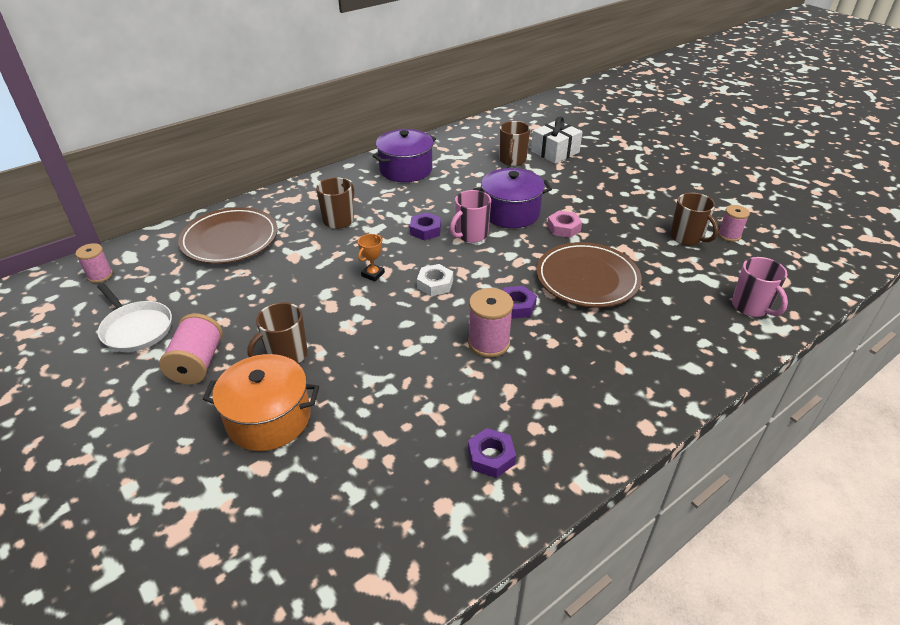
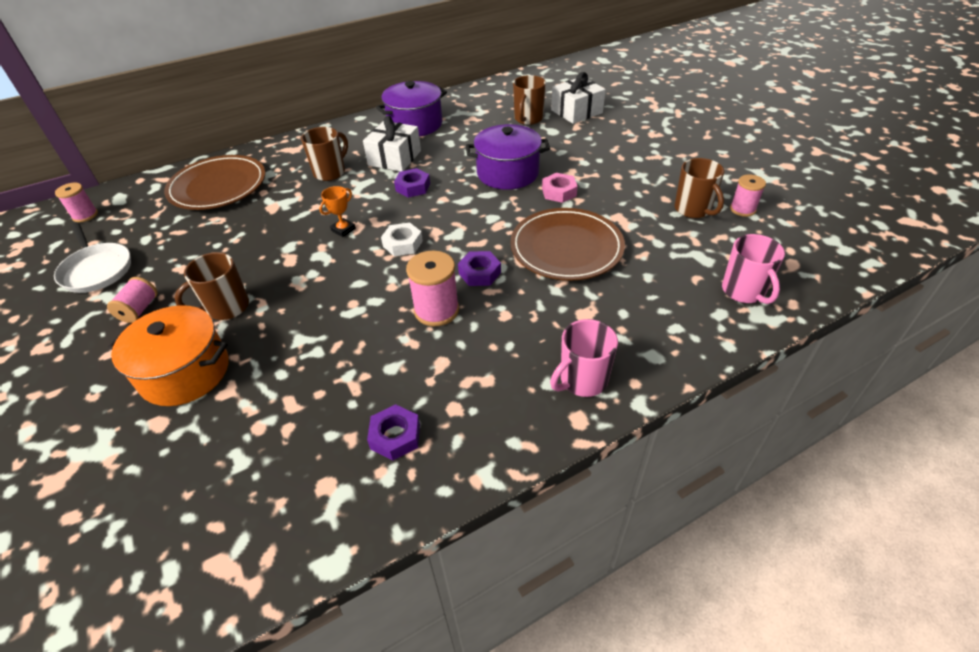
camera: 10 degrees right, 5 degrees up
pink spool [159,313,223,385] -> pink spool [107,277,158,323], size x0.64
pink mug [450,190,491,243] -> pink mug moved to [550,319,618,397]
none -> white gift [363,116,421,172]

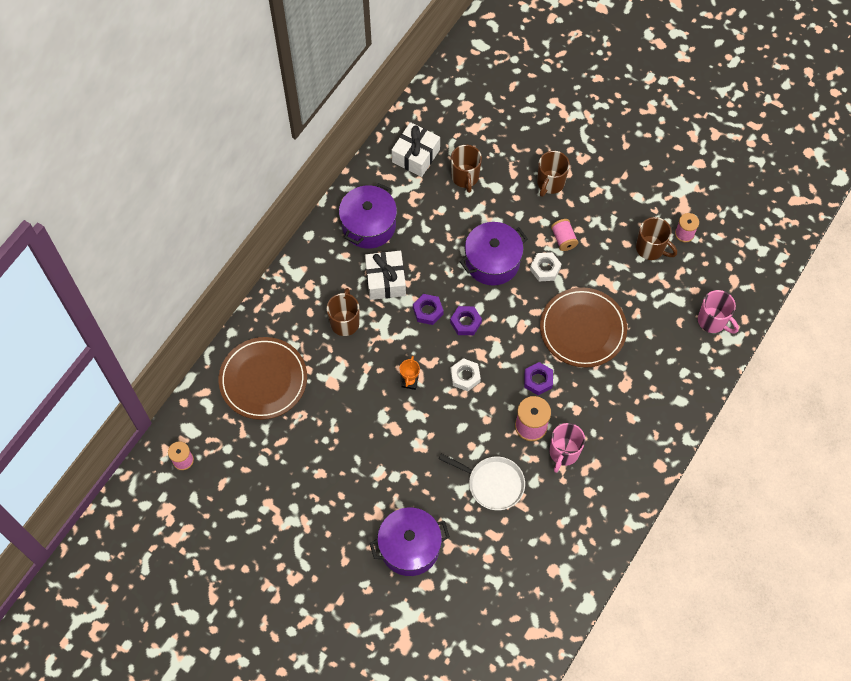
camera: 30 degrees left, 20 degrees up
white pan [54,222,131,293] -> white pan moved to [439,454,525,510]
pink spool [107,277,158,323] -> pink spool moved to [551,219,578,251]
orange pot [108,305,229,406] -> purple pot [370,508,450,576]
brown mug [175,252,249,320] -> brown mug moved to [537,151,570,197]
purple nut [367,404,420,461] -> purple nut moved to [450,306,482,335]
pink nut [542,173,578,203] -> white nut [530,252,561,282]
pink mug [550,319,618,397] -> pink mug moved to [550,423,585,473]
white gift [551,72,606,124] -> white gift moved to [391,122,440,177]

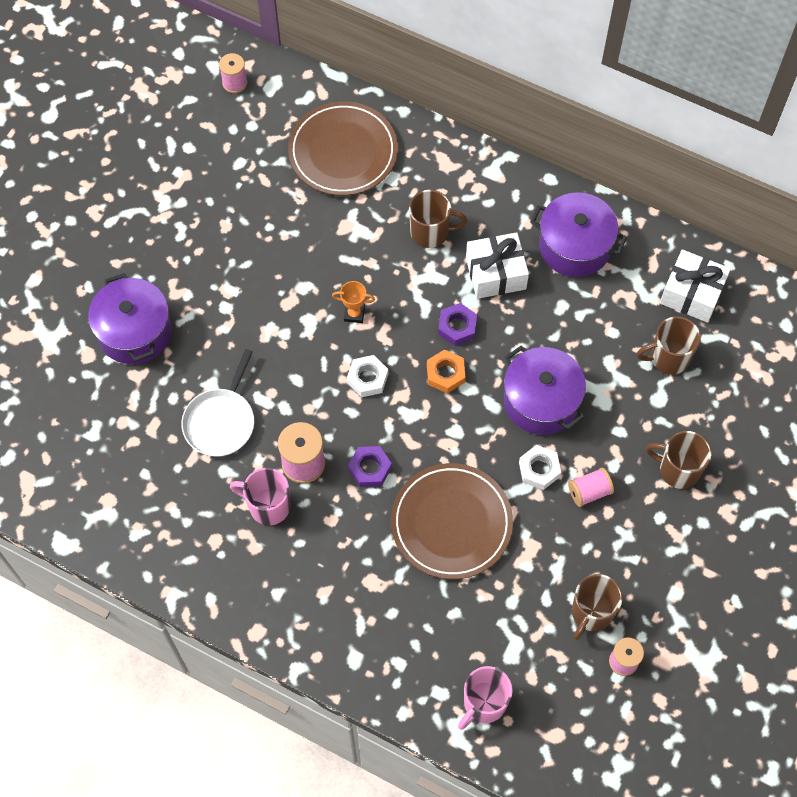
camera: 85 degrees right, 0 degrees up
purple nut [450,306,482,335] -> orange nut [427,349,465,394]

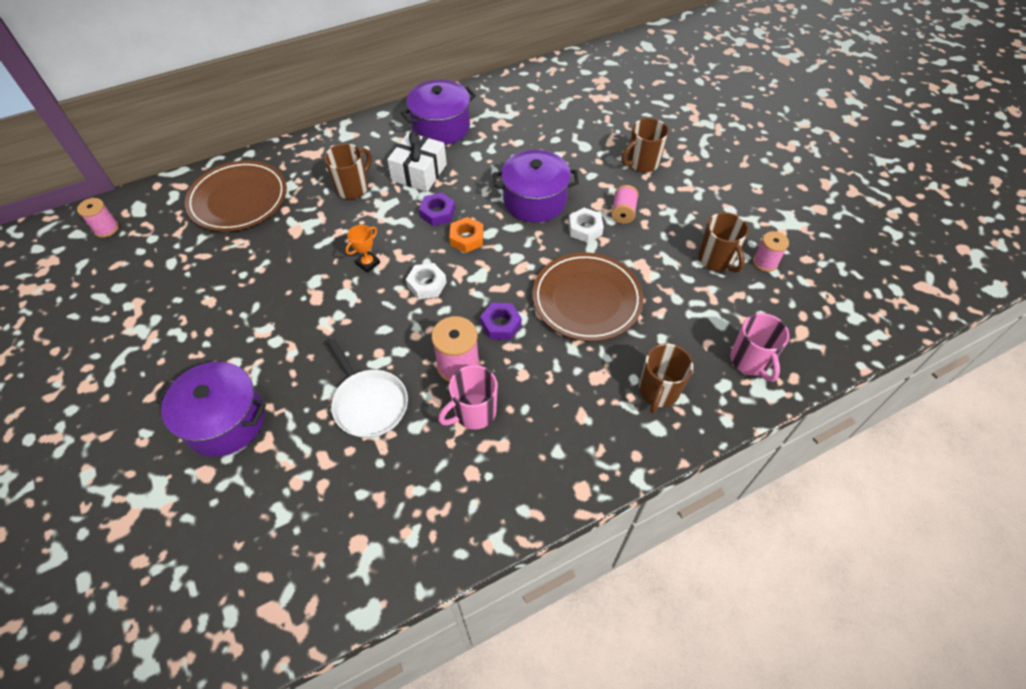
camera: 55 degrees left, 10 degrees down
brown mug [637,316,701,375] -> brown mug moved to [639,343,693,413]
white gift [660,249,731,323] -> none

